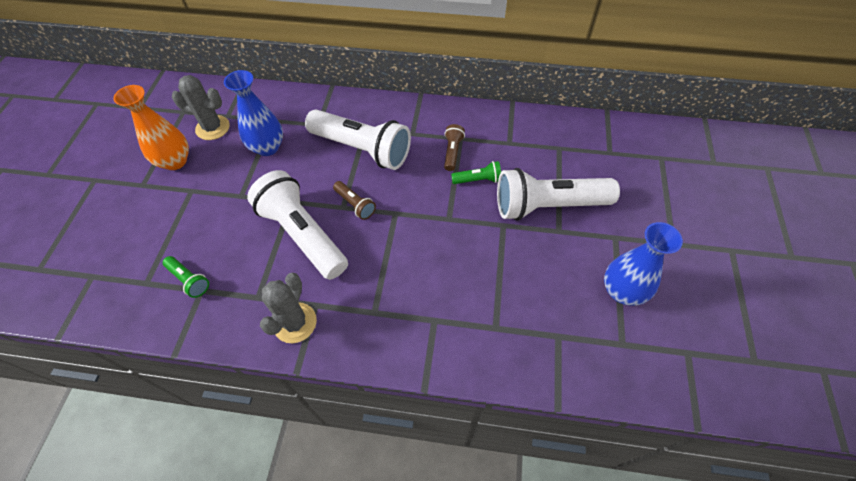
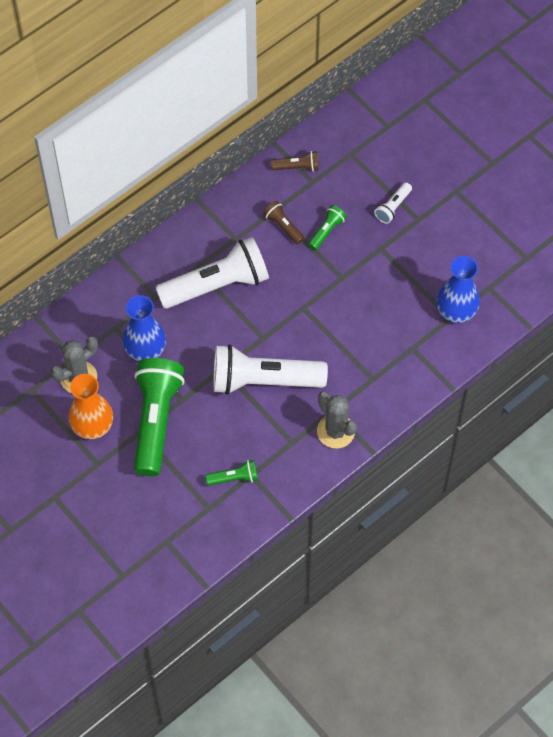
camera: 50 degrees left, 5 degrees up
brown flashlight [333,181,376,220] -> brown flashlight moved to [271,151,319,172]
white flashlight [497,168,620,221] -> white flashlight [374,182,412,224], size x0.44
blue vase [604,222,683,306] -> blue vase moved to [437,256,480,323]
none -> green flashlight [134,358,185,476]

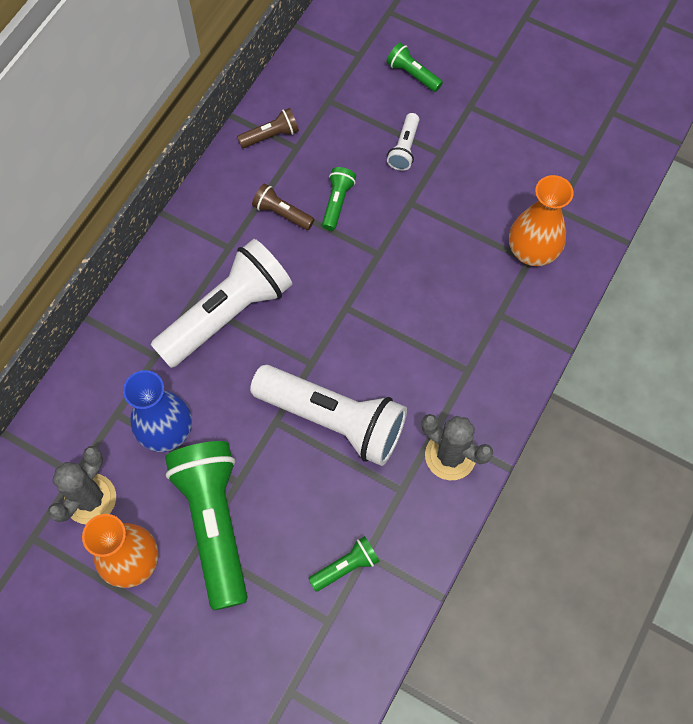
camera: 20 degrees left, 5 degrees up
white flashlight [213,344,328,395] -> white flashlight turned 135 degrees counterclockwise [250,365,407,466]
blue vase [437,256,480,323] -> orange vase [509,175,574,266]
none -> green flashlight [386,43,443,92]

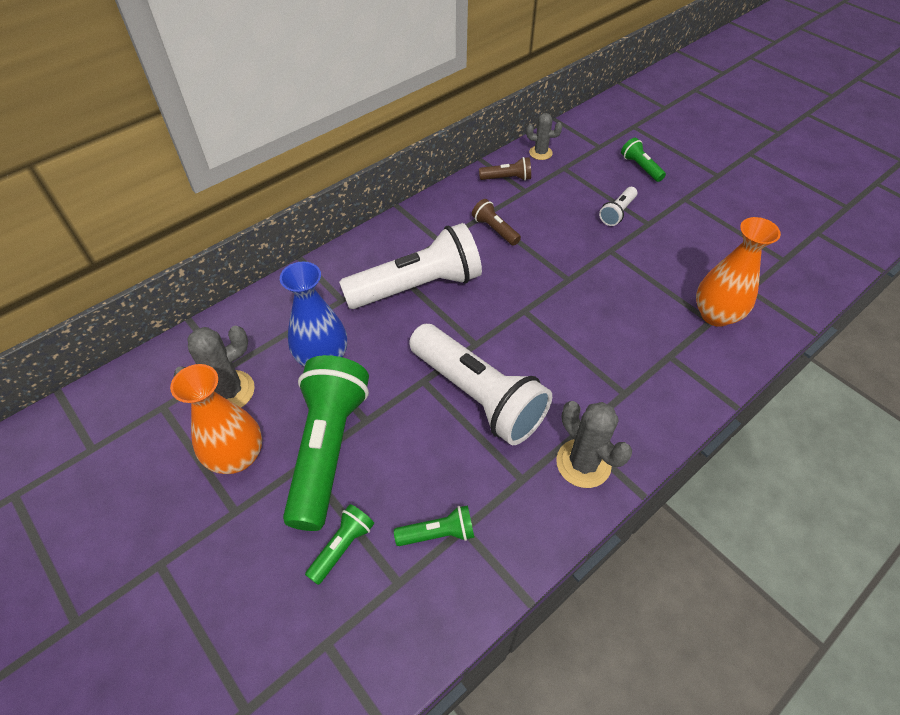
camera: 20 degrees right, 15 degrees down
green flashlight [322,167,356,231] -> green flashlight moved to [305,504,374,585]
none -> grey cactus [526,113,562,160]

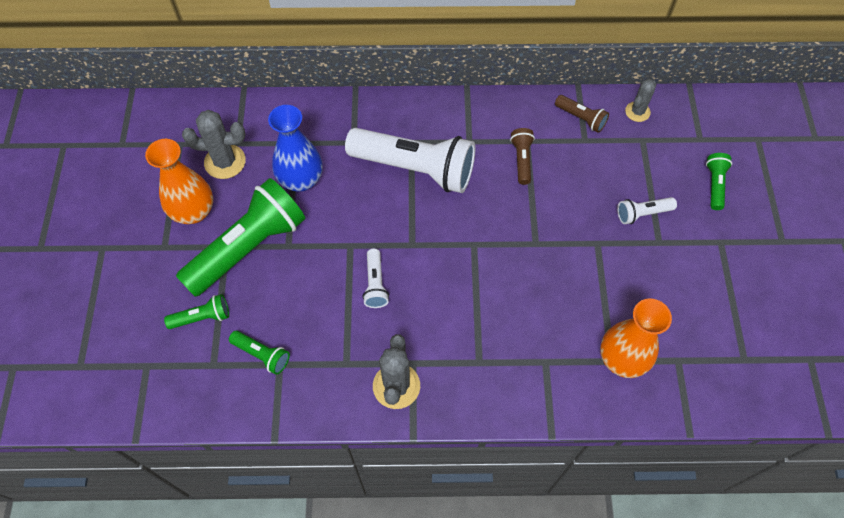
camera: 40 degrees right, 10 degrees up
white flashlight [409,324,552,445] -> white flashlight [362,249,389,308], size x0.44
grey cactus [526,113,562,160] -> grey cactus turned 75 degrees clockwise [625,79,657,122]

